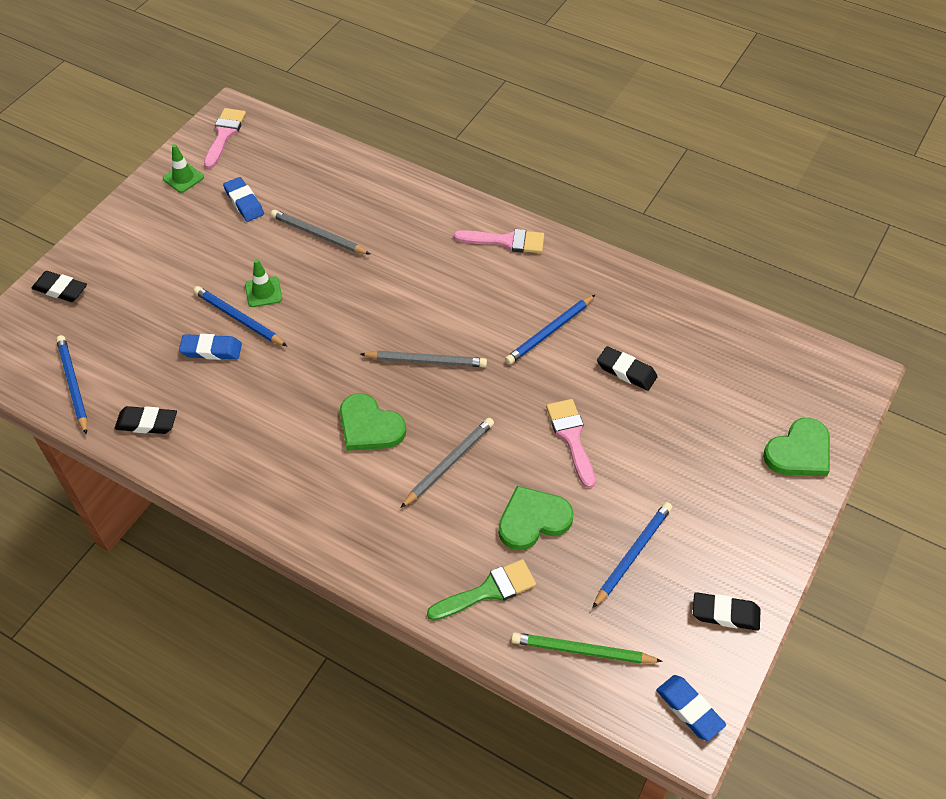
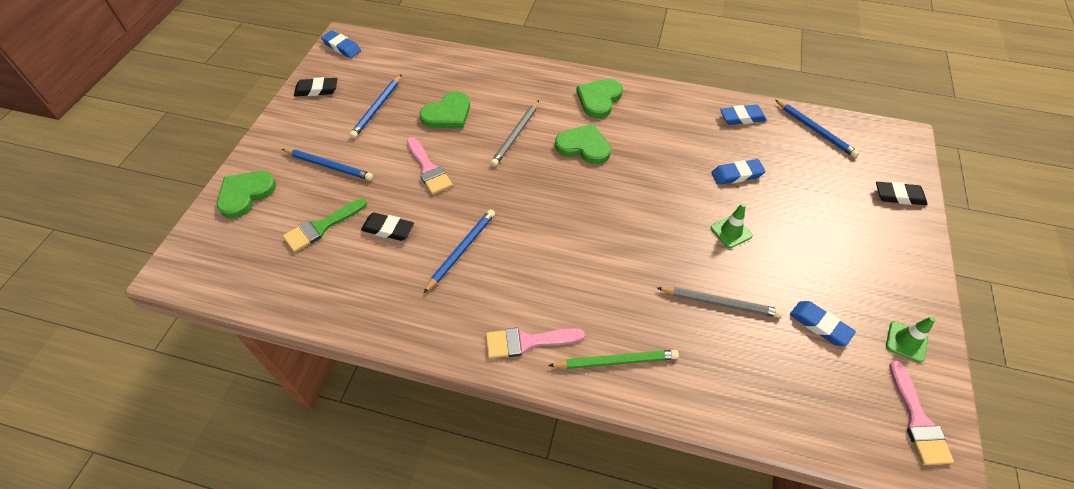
camera: 165 degrees right, 0 degrees up
black eraser [114,406,177,434] -> blue eraser [720,105,767,125]
blue pencil [193,286,287,346] -> blue pencil moved to [282,149,373,180]
grey pencil [360,351,487,367] -> none
green brush [427,559,536,620] -> green brush moved to [283,198,367,252]
green pencil [511,632,663,664] -> green pencil moved to [548,350,679,369]
none -> green heart [576,79,623,118]

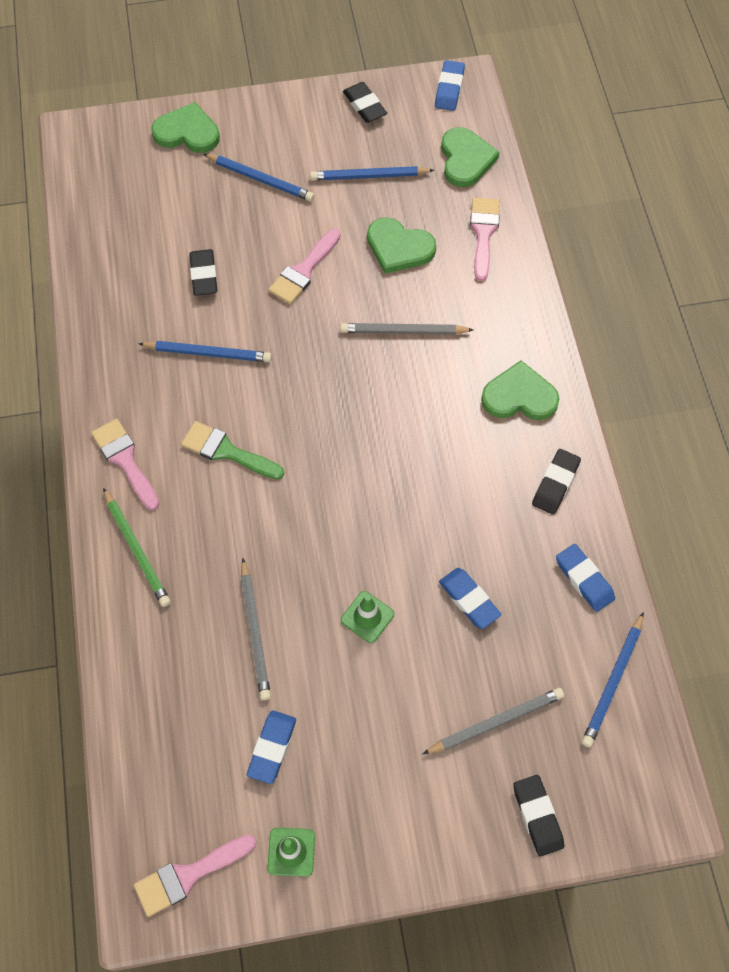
camera: 65 degrees right, 10 degrees up
blue pencil [282,149,373,180] -> blue pencil turned 60 degrees counterclockwise [204,154,314,201]
green brush [283,198,367,252] -> green brush moved to [181,421,284,479]
green heart [555,124,611,164] -> green heart moved to [441,127,500,187]
none -> grey pencil [423,688,564,754]
none -> pink brush [470,197,500,281]
none -> black eraser [532,449,581,515]

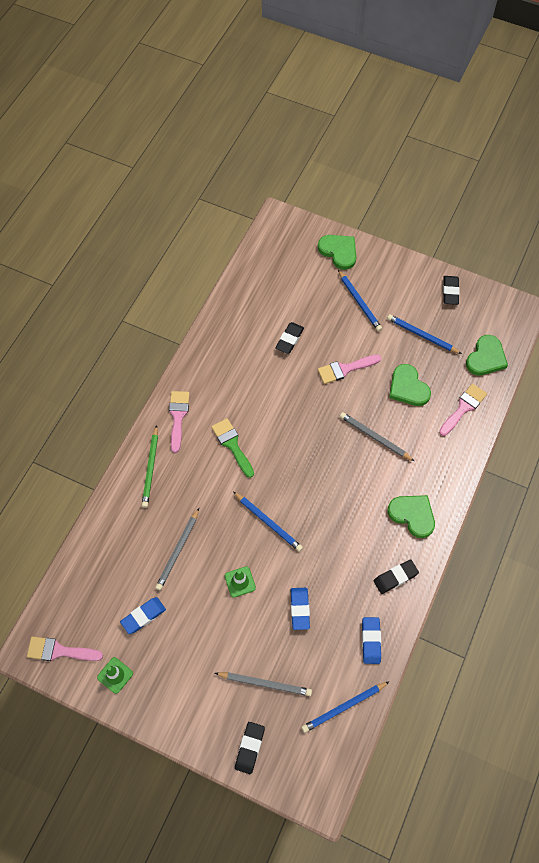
camera: 35 degrees right, 0 degrees up
blue pencil [138,341,272,362] -> blue pencil moved to [233,492,303,552]
blue eraser [435,60,465,111] -> none

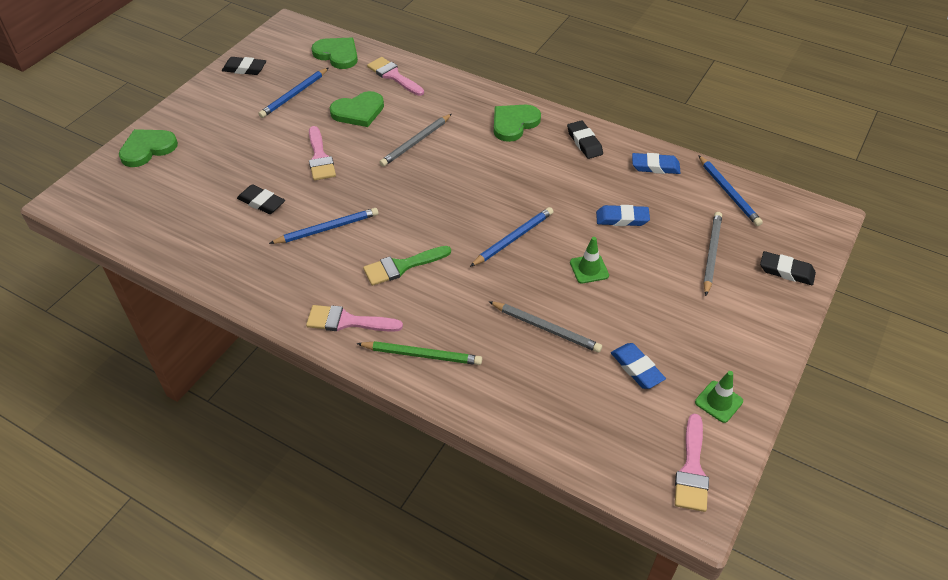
camera: 85 degrees left, 15 degrees down
blue pencil [338,270,382,331] -> blue pencil moved to [269,208,379,244]

